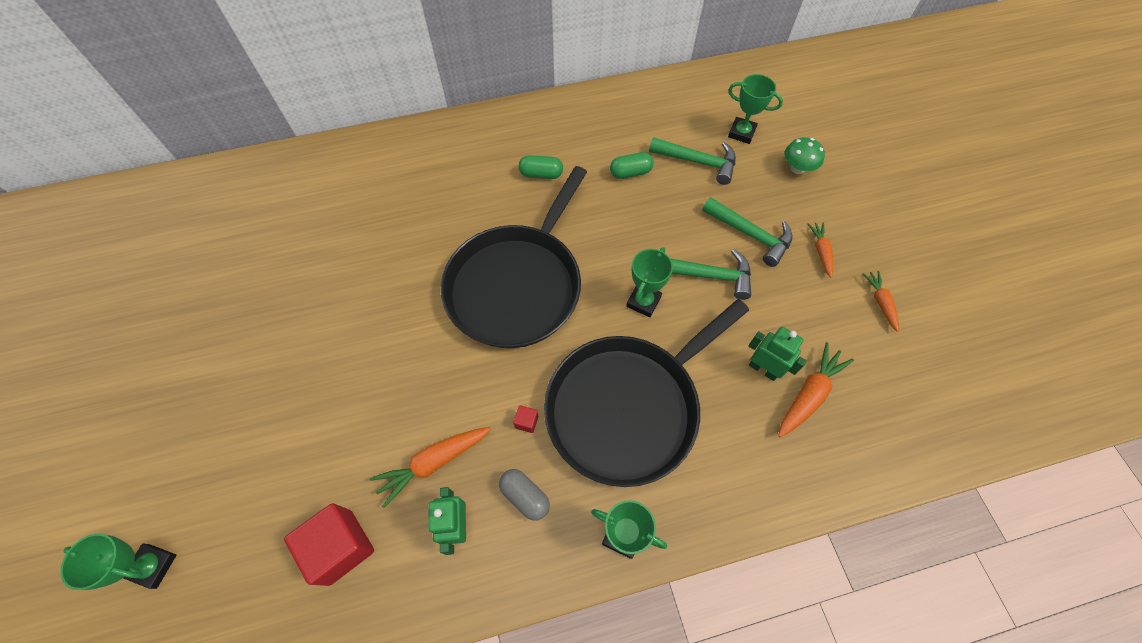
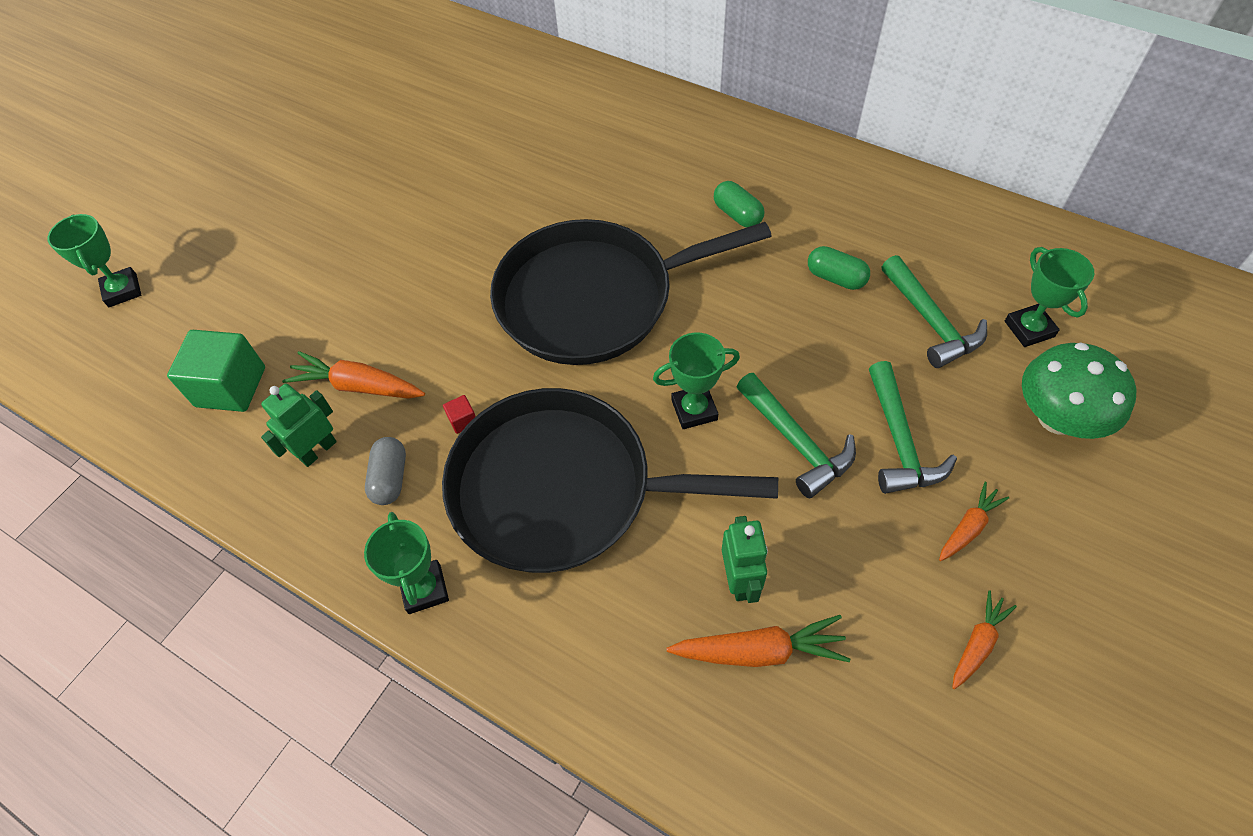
camera: 50 degrees right, 5 degrees down
red cube [284,503,374,586] -> green cube [167,330,265,412]
green mushroom [784,137,825,174] -> green mushroom [1022,342,1136,439], size x1.63

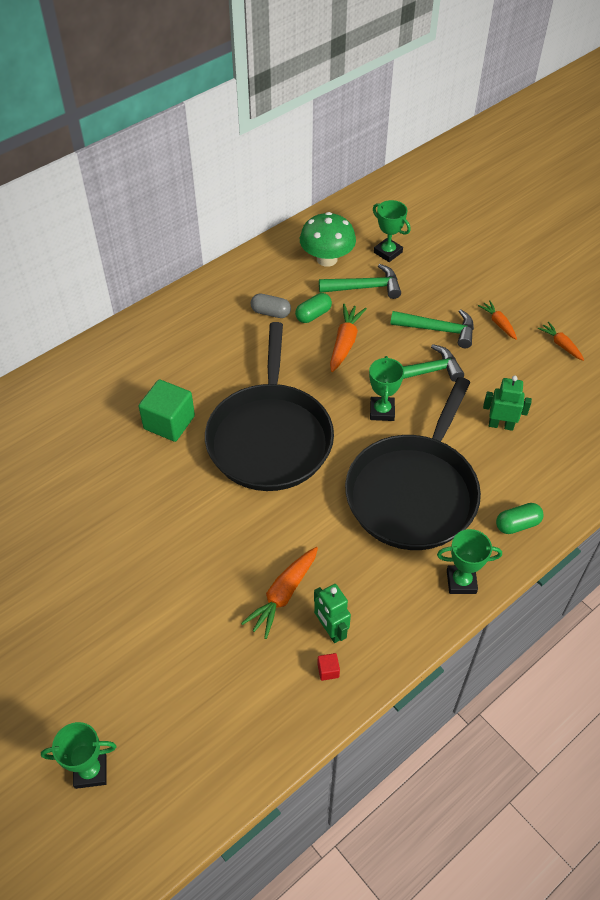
camera: 75 degrees left, 5 degrees down
green cube [167,330,265,412] -> green cube moved to [139,379,195,442]
grey capsule [365,437,406,505] -> grey capsule moved to [251,293,291,318]
red cube [443,395,476,434] -> red cube moved to [317,653,340,681]
orange carrot [666,615,850,667] -> orange carrot moved to [330,304,367,372]
green capsule [714,181,764,228] -> green capsule moved to [496,503,544,534]
green trophy [1005,247,1094,347] -> green trophy turned 45 degrees clockwise [373,200,411,262]
green mushroom [1022,342,1136,439] -> green mushroom moved to [300,212,356,267]

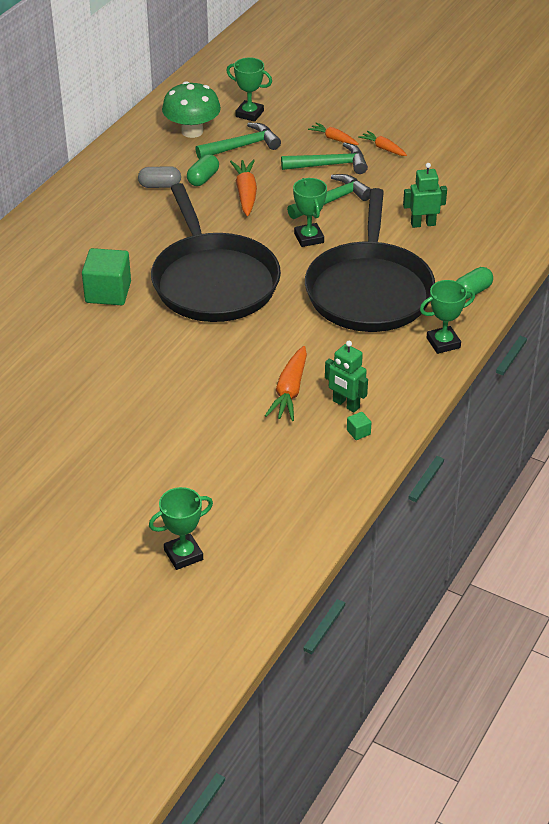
camera: 20 degrees left, 10 degrees down
red cube [317,653,340,681] -> green cube [347,412,372,440]
orange carrot [538,322,584,361] -> orange carrot moved to [308,122,359,145]

